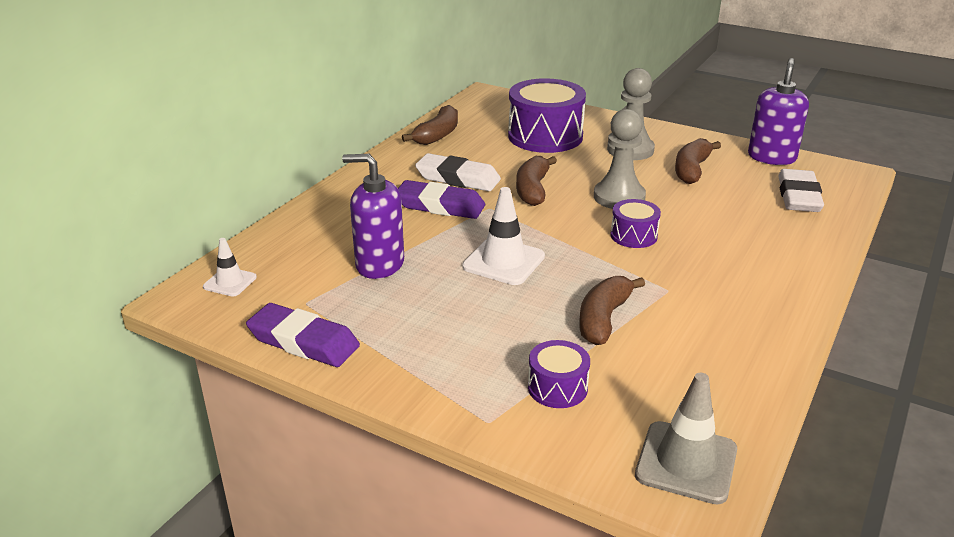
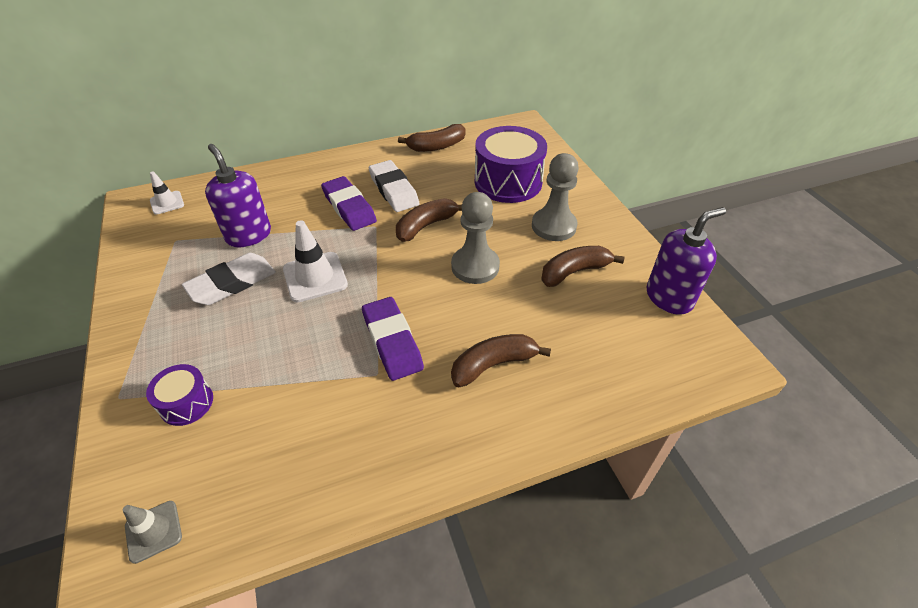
camera: 40 degrees right, 15 degrees up
purple eraser [246,303,360,367] -> purple eraser moved to [362,297,424,381]
brown banana [579,276,645,345] -> brown banana moved to [451,334,551,387]
purple drum [610,199,661,248] -> none
grey traffic cone [635,373,737,505] -> grey traffic cone [123,501,182,564], size x0.59
white eraser [778,169,824,212] -> white eraser moved to [182,253,276,305]

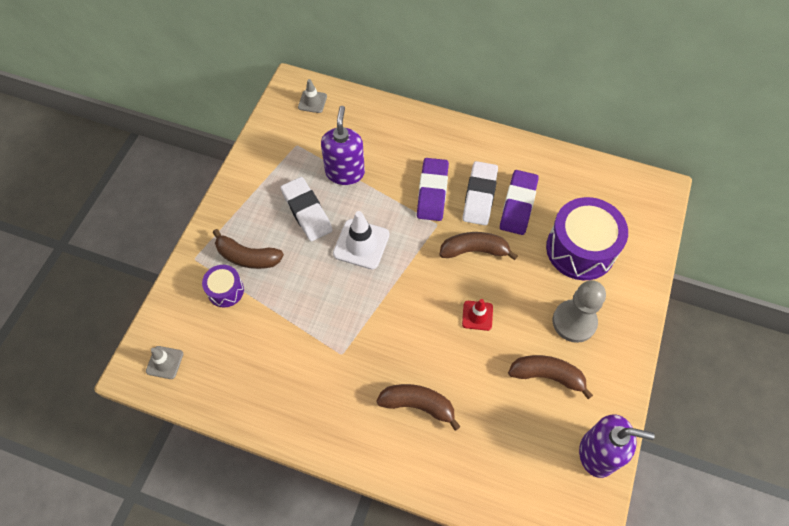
camera: 40 degrees right, 15 degrees up
white traffic cone [150,171,184,215] -> grey traffic cone [298,79,327,113]
white eraser [182,253,276,305] -> white eraser turned 60 degrees clockwise [280,177,333,241]
purple eraser [362,297,424,381] -> purple eraser moved to [500,170,539,235]
brown banana [398,124,466,152] -> brown banana moved to [213,229,284,269]
grey pawn [451,192,500,284] -> red traffic cone [462,299,493,331]

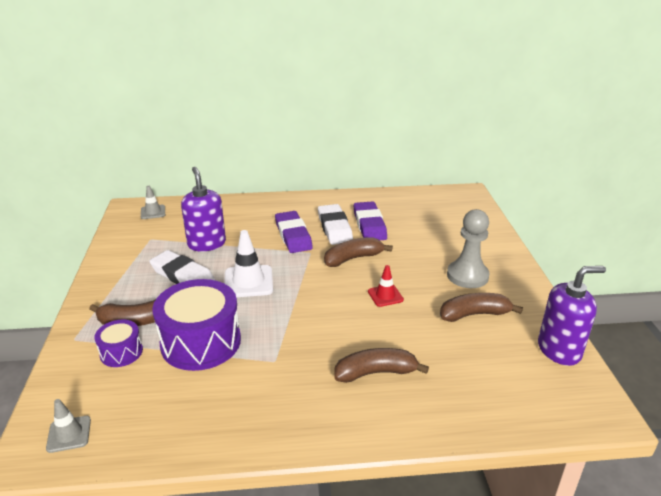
camera: 25 degrees left, 30 degrees down
purple drum [546,197,628,280] -> purple drum moved to [152,279,241,371]

